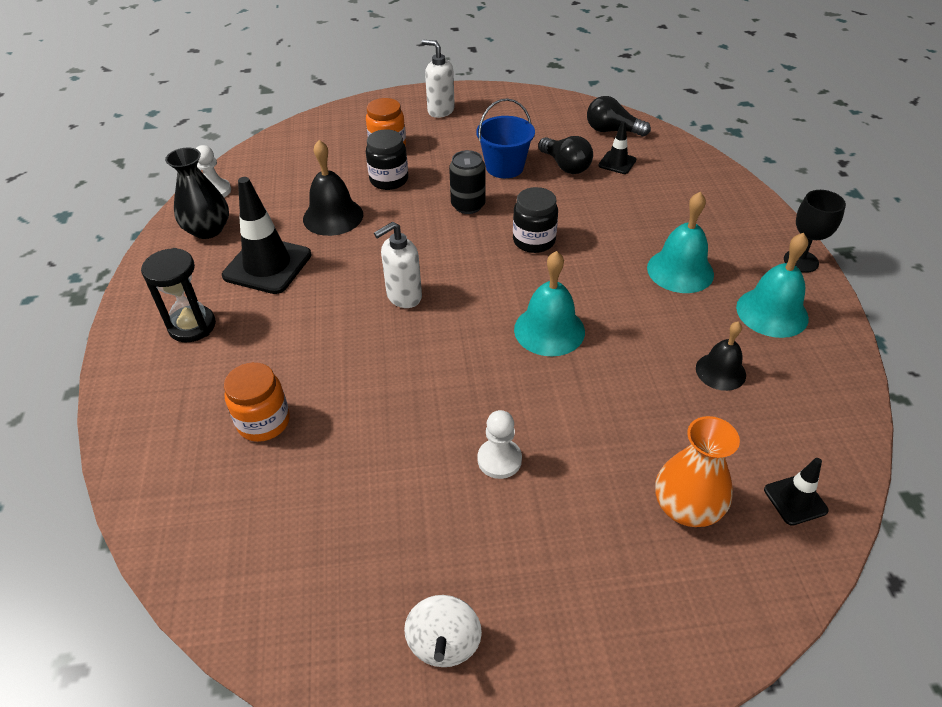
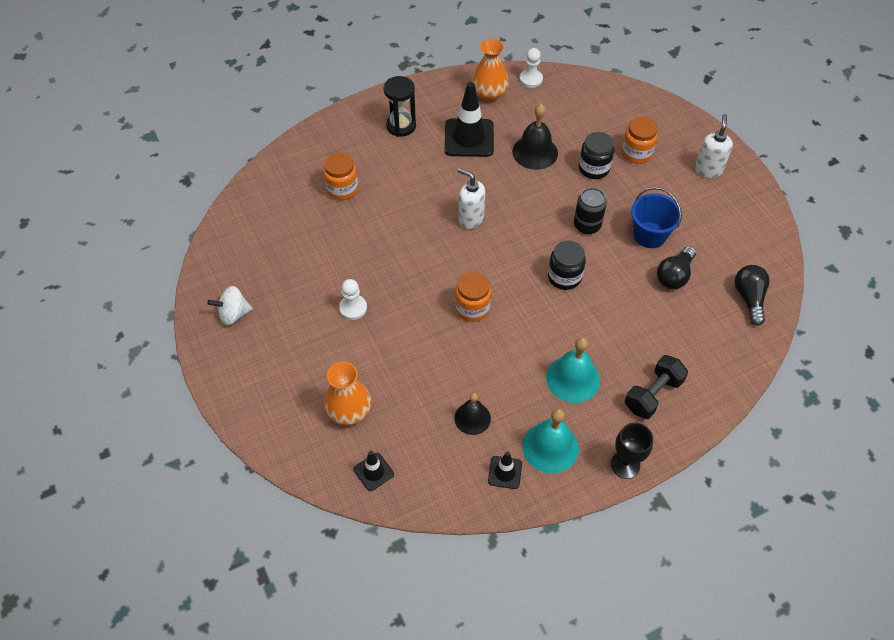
camera: 70 degrees right, 10 degrees up
black vase [165,147,229,239] -> orange vase [472,39,509,101]
turquoise bell [514,251,585,356] -> orange jar [455,272,491,322]
black traffic cone [599,121,636,174] -> black traffic cone moved to [488,451,522,489]
none -> black dumbbell [625,355,688,419]

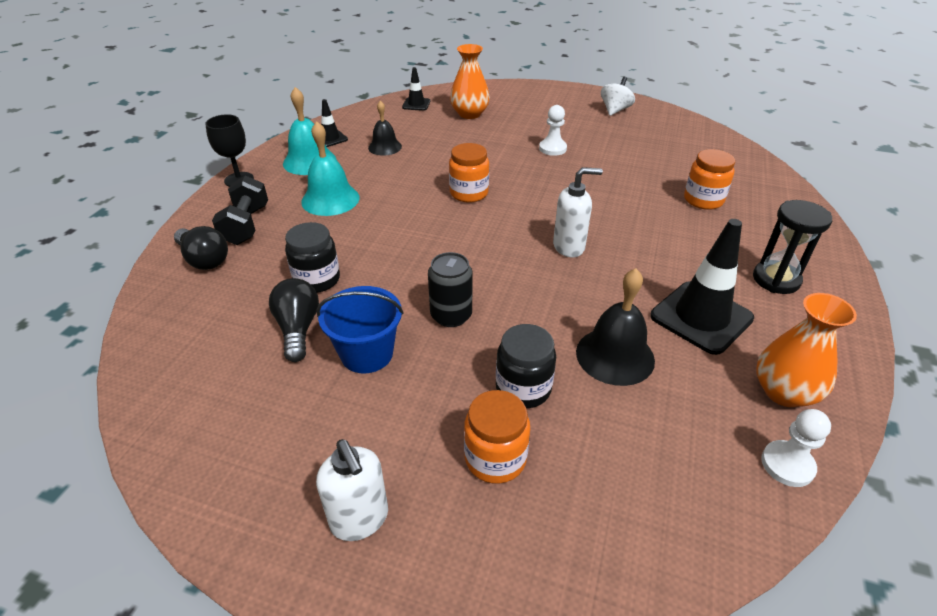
camera: 135 degrees right, 15 degrees down
black jar [548,240,586,290] -> black jar moved to [285,222,340,293]
black light bulb [735,265,770,326] -> black light bulb moved to [174,226,228,270]

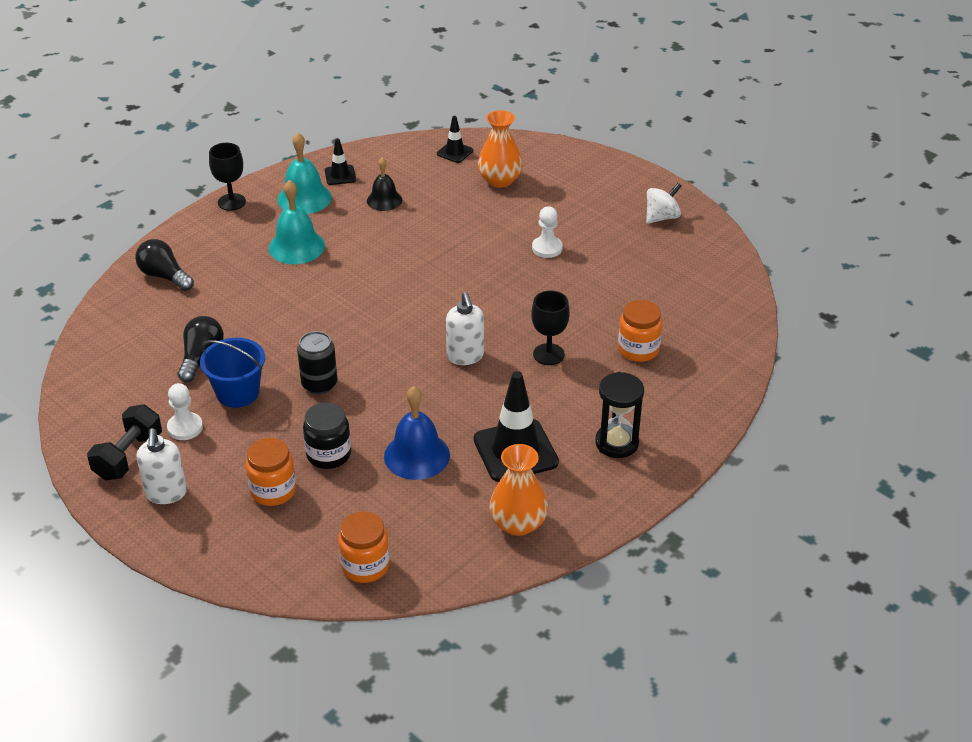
camera: 25 degrees right, 0 degrees up
black light bulb [174,226,228,270] -> black light bulb turned 150 degrees clockwise [135,239,194,291]
black dumbbell [212,175,268,245] -> black dumbbell moved to [87,404,162,480]
black jar [285,222,340,293] -> none
orange jar [449,143,489,203] -> orange jar moved to [338,511,390,583]
white soap dispenser [553,167,603,257] -> white soap dispenser turned 60 degrees clockwise [446,292,484,365]
black bell [576,268,655,386] -> blue bell [384,386,450,480]
white pawn [761,409,831,487] -> white pawn moved to [167,383,203,440]
none -> black goblet [531,290,570,365]

